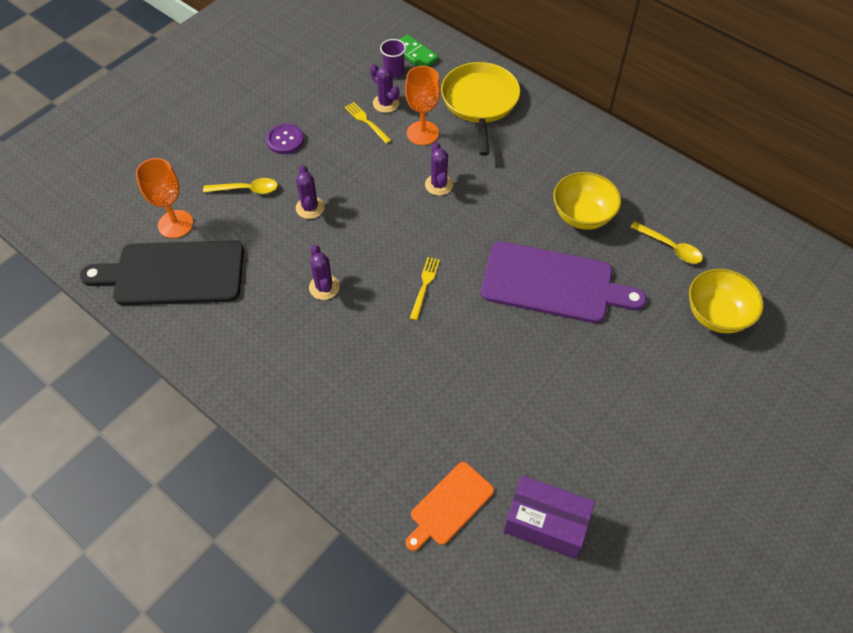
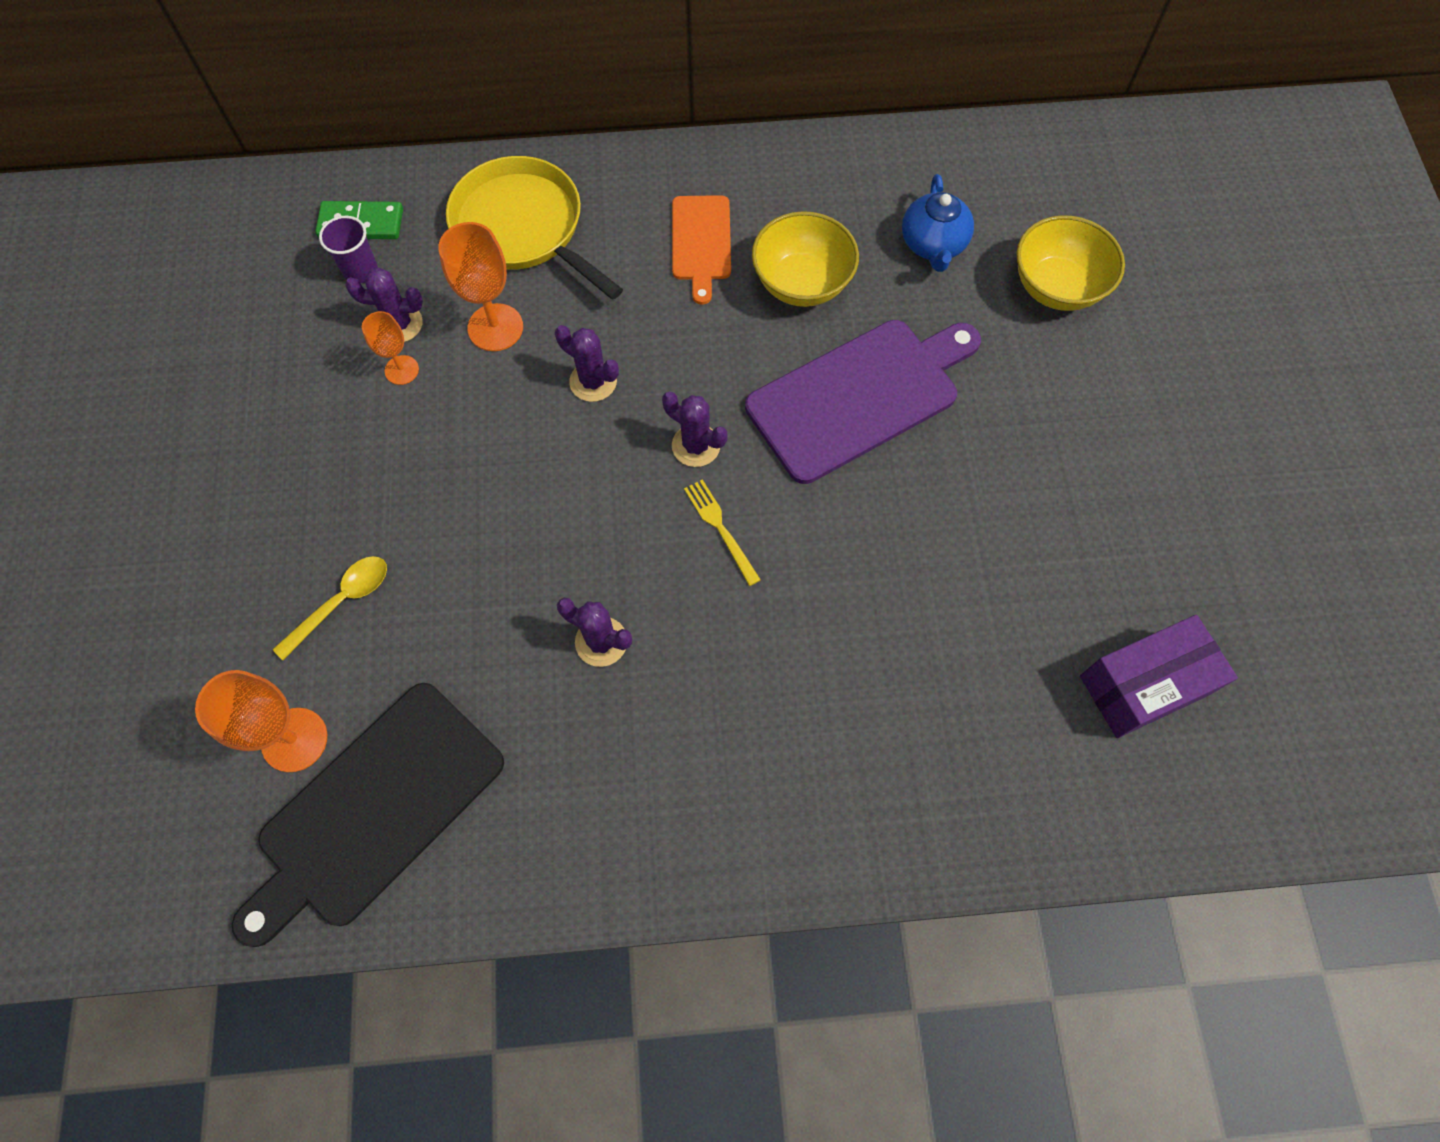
camera: 45 degrees left, 10 degrees up
purple button [266,124,304,154] -> none
purple cactus [296,165,325,219] -> purple cactus moved to [662,392,727,467]
yellow fork [345,102,391,144] -> orange goblet [362,311,419,385]
orange cutting board [405,462,494,551] -> orange cutting board moved to [672,195,731,305]
yellow spoon [630,221,703,264] -> blue teapot [902,174,974,272]

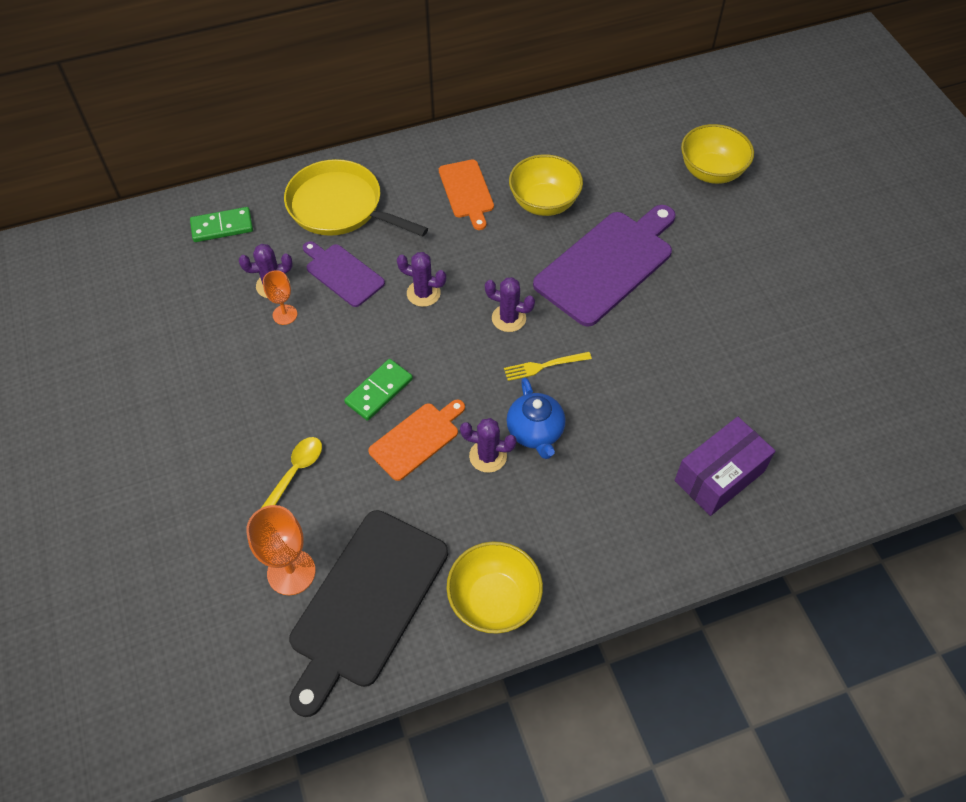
camera: 15 degrees left, 10 degrees down
purple cup [319,216,378,283] -> none
orange goblet [438,222,523,351] -> purple cutting board [303,241,385,307]
yellow fork [684,479,761,586] -> yellow fork turned 60 degrees counterclockwise [504,352,592,381]
blue teapot [902,174,974,272] -> blue teapot moved to [507,377,565,459]
purple box [1080,615,1238,738] -> purple box moved to [675,417,775,516]
none -> green domino [344,359,413,421]
none -> orange cutting board [368,399,465,481]
none -> yellow bowl [446,542,543,634]

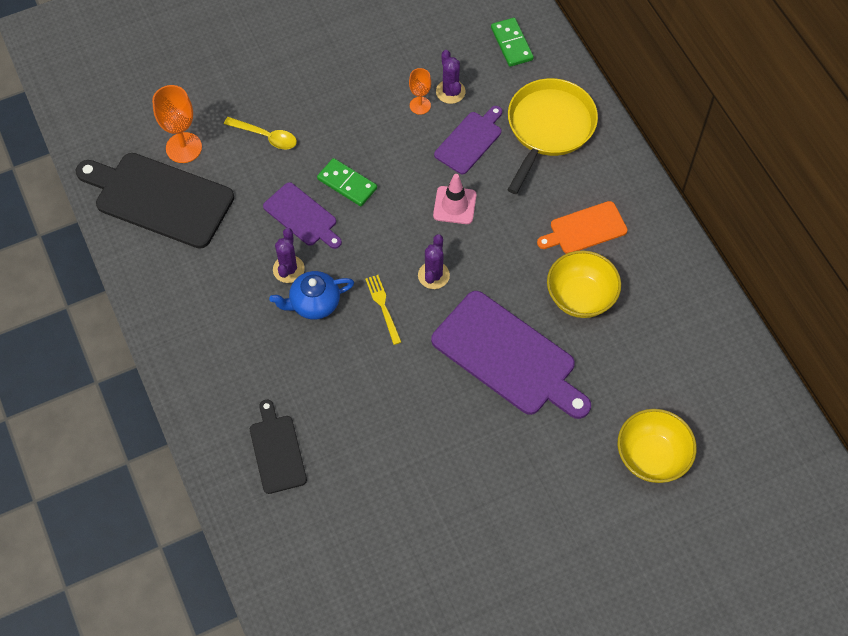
camera: 85 degrees right, 5 degrees up
orange cutting board [368,399,465,481] -> purple cutting board [263,182,342,249]
purple cactus [397,252,446,307] -> pink traffic cone [433,174,476,224]
yellow bowl [446,542,543,634] -> none
purple box [675,417,775,516] -> black cutting board [250,400,307,494]

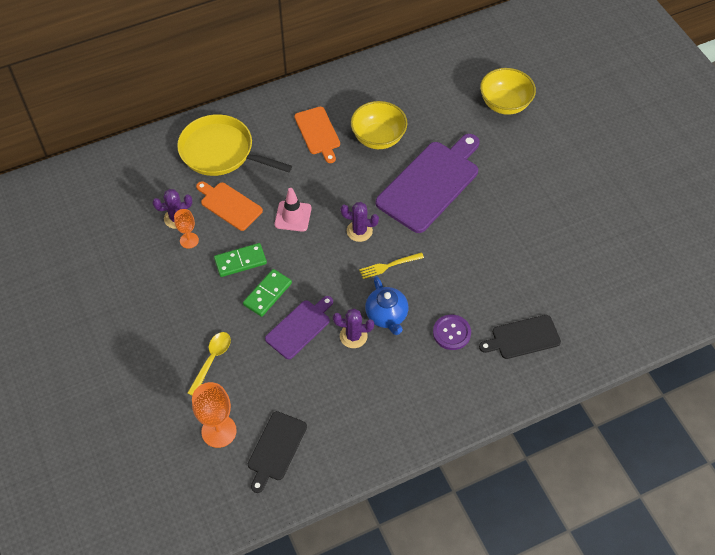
camera: 90 degrees left, 5 degrees down
black cutting board [76,153,234,249] -> black cutting board [248,411,307,493], size x0.55
purple cutting board [434,106,502,174] -> orange cutting board [196,181,263,231]
green domino [491,18,534,67] -> green domino moved to [214,243,267,277]
none -> purple button [433,315,471,350]

